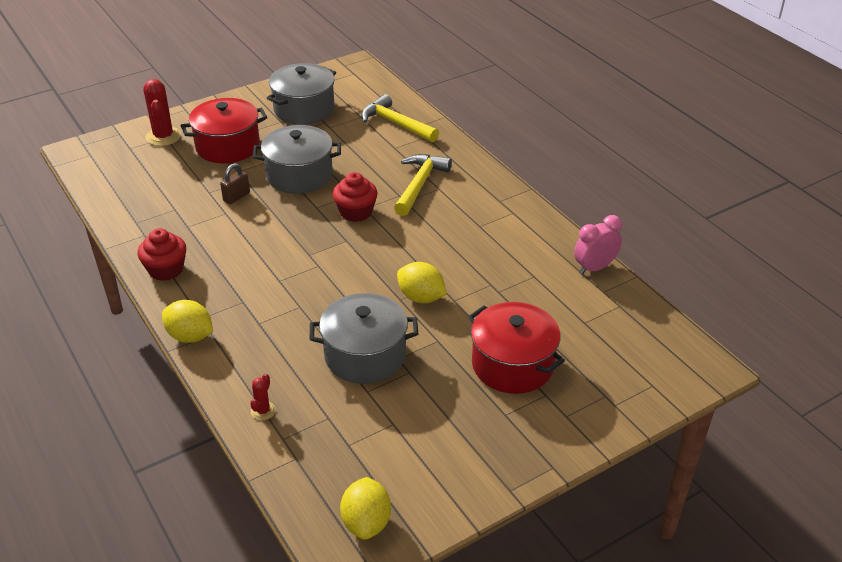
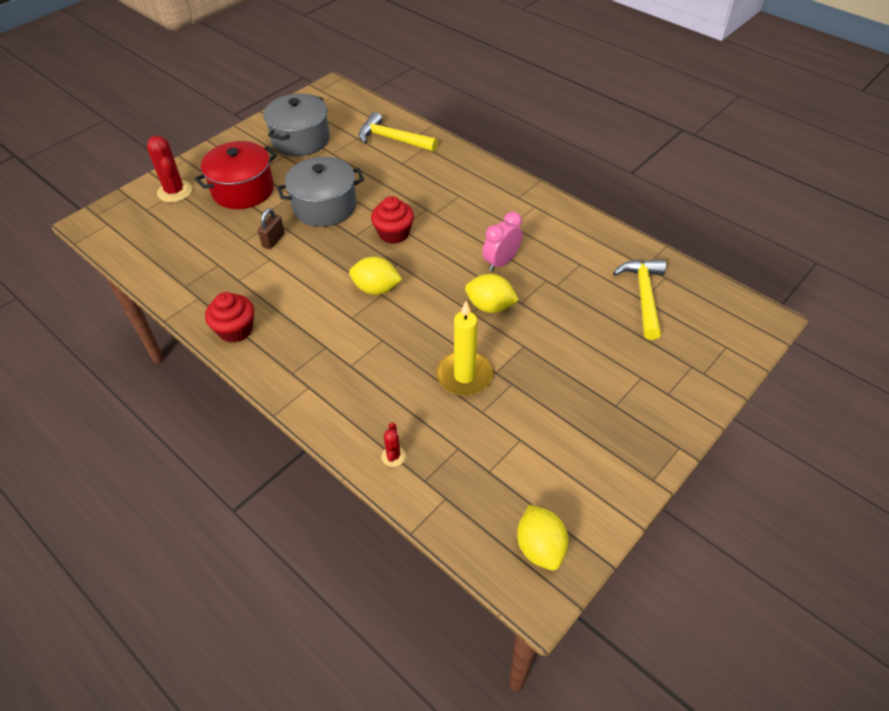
camera: 15 degrees left, 10 degrees up
yellow lemon [162,300,213,343] -> yellow lemon moved to [349,257,402,295]
grey pot [310,293,418,384] -> yellow candle [436,301,493,396]
yellow hammer [394,154,452,216] -> yellow hammer moved to [613,259,666,340]
red pot [468,302,565,394] -> none
pink clock [574,215,622,275] -> pink clock moved to [482,212,523,272]

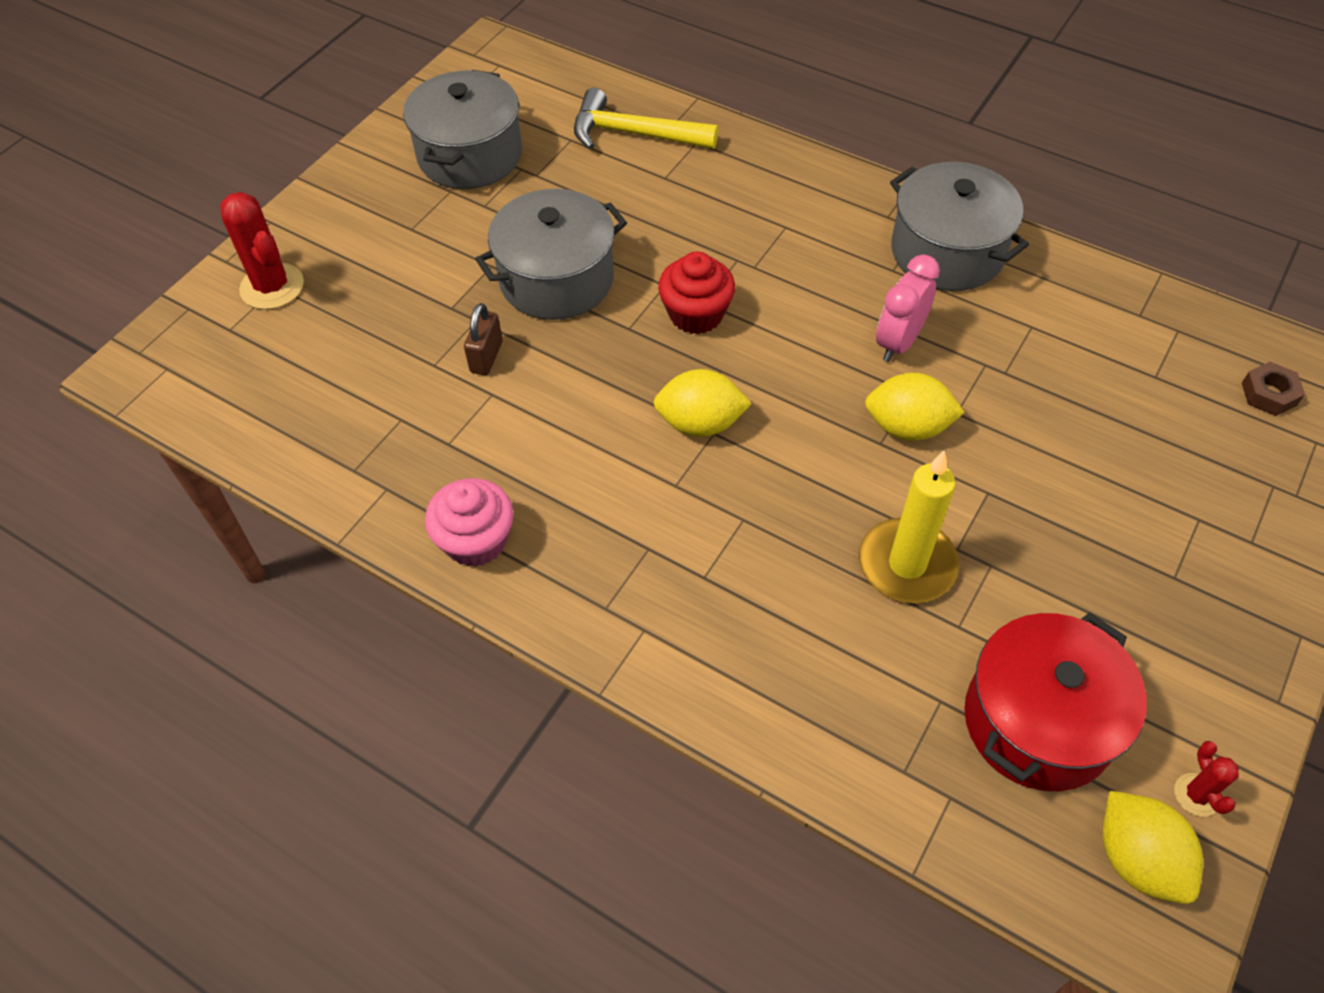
camera: 10 degrees left, 5 degrees up
red pot [195,141,277,209] -> red pot moved to [964,612,1147,791]
red cupcake [205,292,254,343] -> pink cupcake [425,478,514,567]
red cactus [381,422,406,467] -> red cactus moved to [1174,741,1239,817]
yellow hammer [613,259,666,340] -> none
none -> grey pot [890,162,1029,291]
none -> brown nut [1242,362,1305,416]

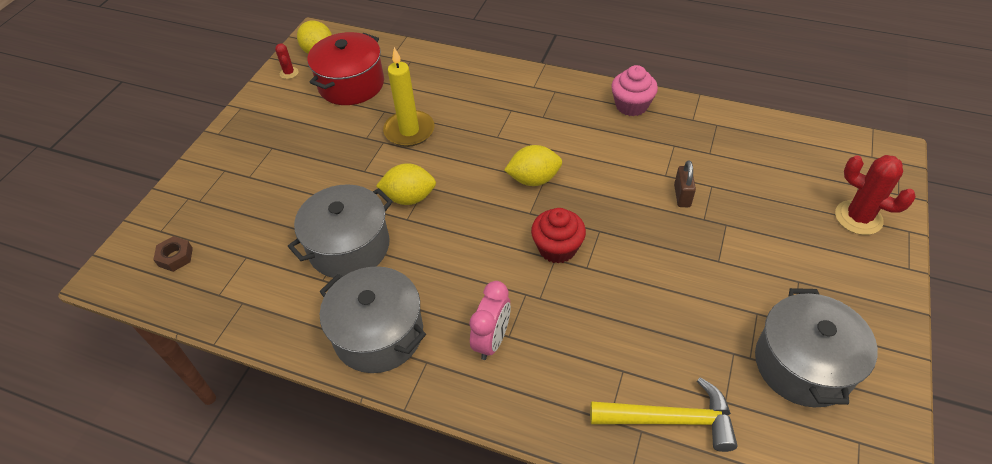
camera: 170 degrees right, 5 degrees down
grey pot [475,189,627,320] -> grey pot moved to [288,184,393,278]
pink clock [876,255,940,362] -> pink clock moved to [469,281,511,360]

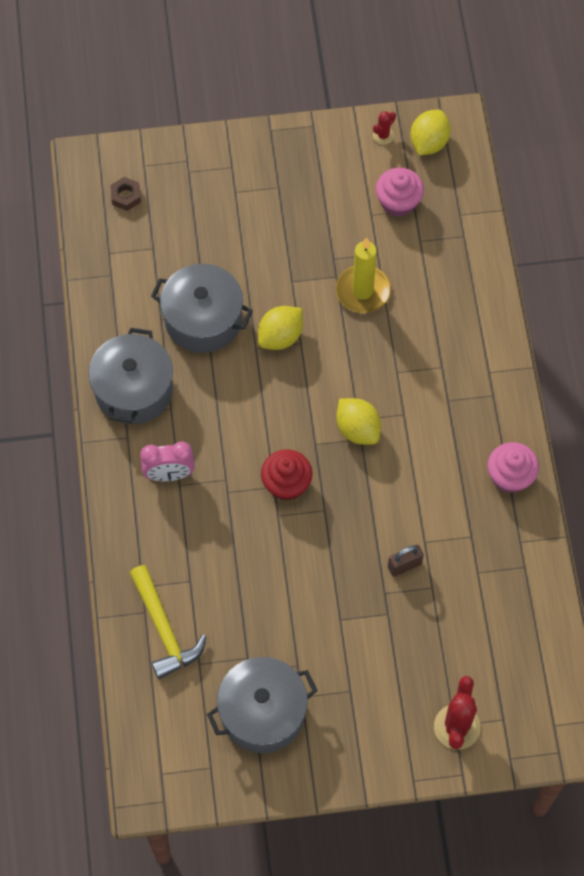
camera: 60 degrees right, 15 degrees up
red pot [308,32,384,105] -> pink cupcake [376,168,424,217]
yellow lemon [376,163,436,205] -> yellow lemon turned 75 degrees clockwise [258,306,303,350]

